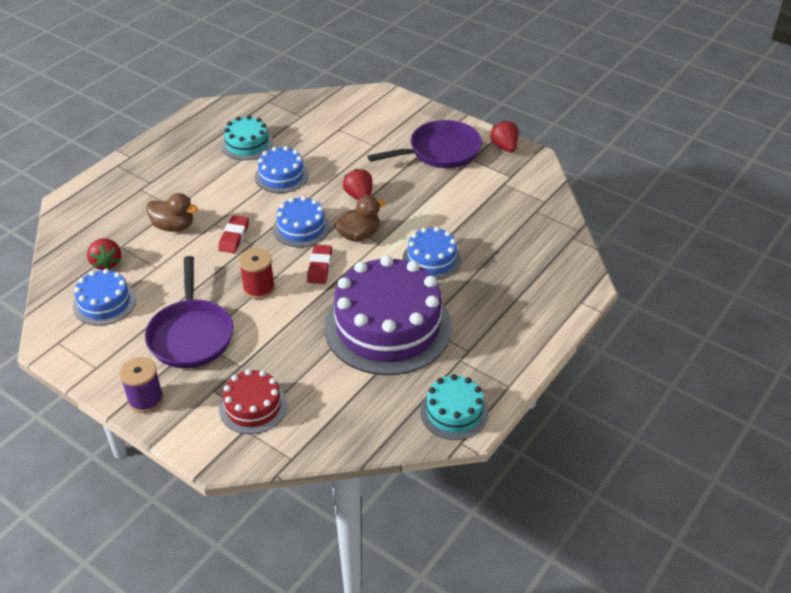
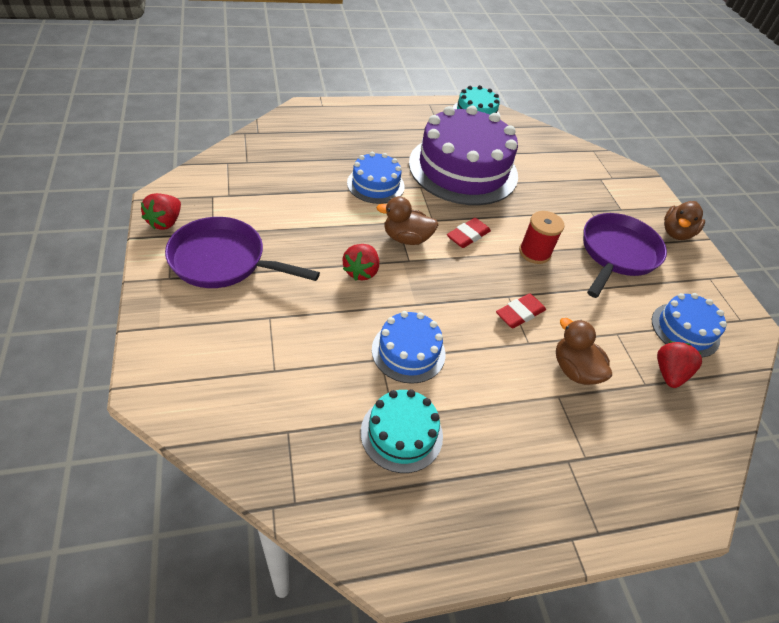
camera: 145 degrees left, 5 degrees up
purple spool [119,357,163,413] -> brown duck [664,201,705,240]
red cake [219,369,287,434] -> none
blue cake [273,196,330,247] -> none

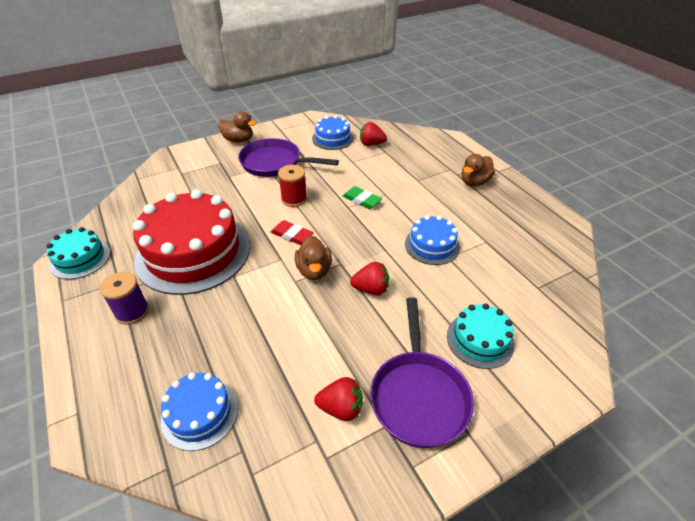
camera: 100 degrees left, 5 degrees down
red strawberry [141,193,181,230] -> red strawberry moved to [314,377,363,421]
blue cake [347,152,405,204] -> blue cake moved to [161,372,238,451]
turquoise cake [361,389,443,473] -> turquoise cake moved to [447,303,515,369]
purple cake [409,105,518,205] -> red cake [133,189,250,295]
red eraser [496,293,546,328] -> green eraser [342,186,382,209]
brown duck [556,318,612,385] -> brown duck moved to [461,154,495,186]
none -> purple spool [99,272,149,325]

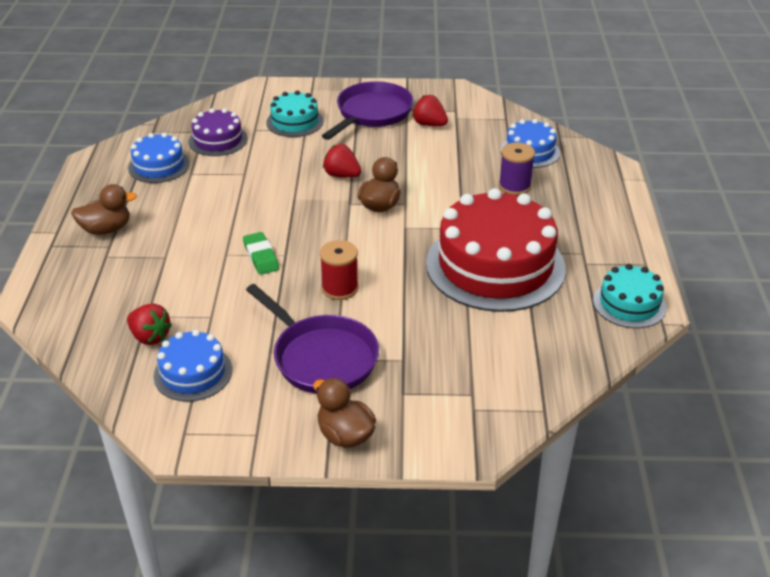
camera: 150 degrees left, 5 degrees down
purple spool [99,272,149,325] -> purple spool moved to [499,143,535,195]
red eraser [271,220,314,245] -> none
blue cake [405,215,460,265] -> blue cake moved to [128,133,190,183]
none -> purple cake [188,108,247,156]

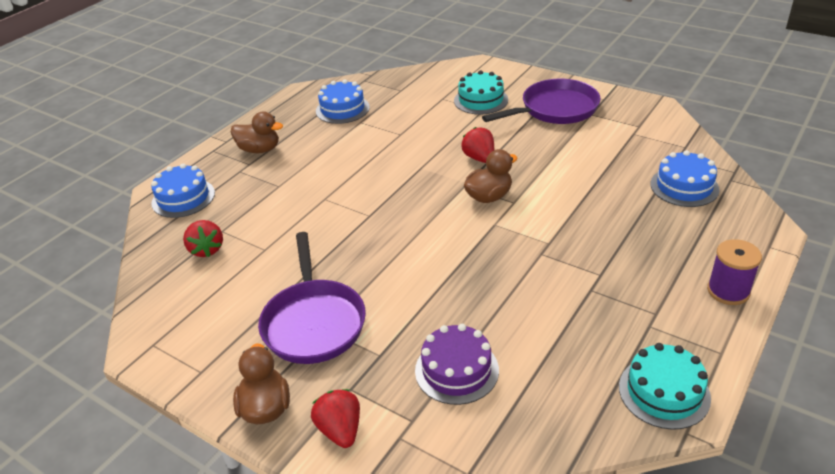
camera: 35 degrees right, 0 degrees up
blue cake [154,330,232,402] -> blue cake moved to [151,164,215,218]
purple cake [188,108,247,156] -> purple cake moved to [415,324,499,405]
green eraser [243,232,279,275] -> none
red spool [320,240,358,300] -> none
red strawberry [412,95,448,126] -> red strawberry moved to [311,389,360,448]
red cake [426,188,566,312] -> none
purple spool [499,143,535,195] -> purple spool moved to [707,239,762,305]

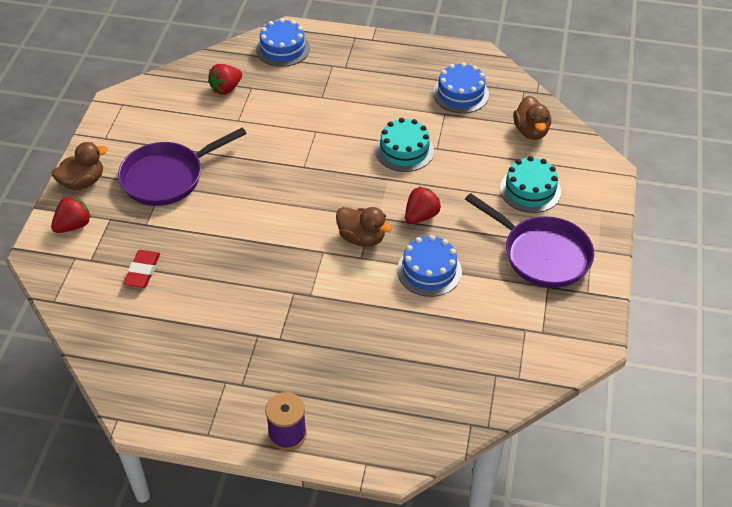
camera: 65 degrees right, 10 degrees up
brown duck [231,112,283,153] -> brown duck moved to [513,96,551,140]
purple cake [415,324,499,405] -> red eraser [124,250,160,288]
turquoise cake [619,343,711,430] -> turquoise cake moved to [375,118,434,172]
blue cake [651,150,720,207] -> blue cake moved to [397,235,462,297]

